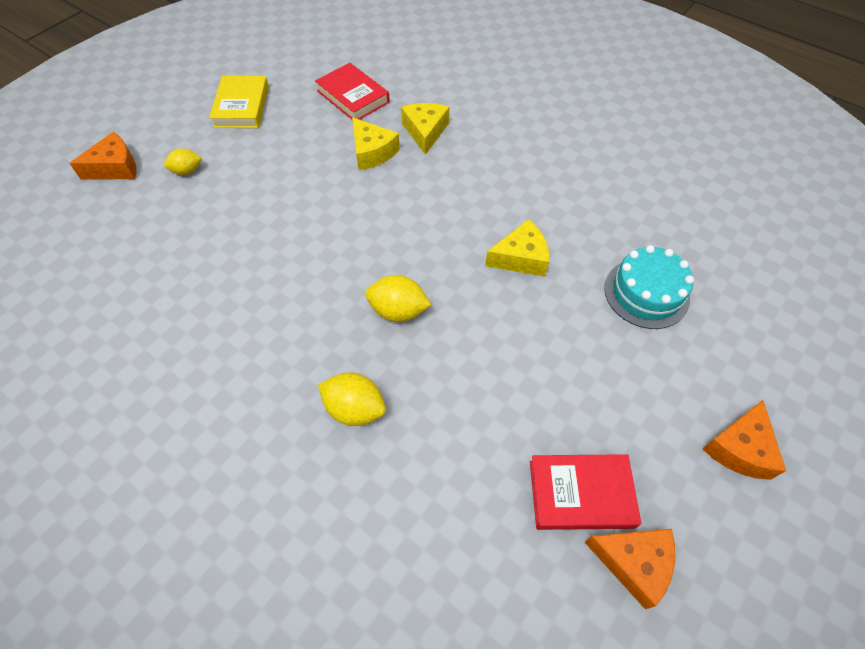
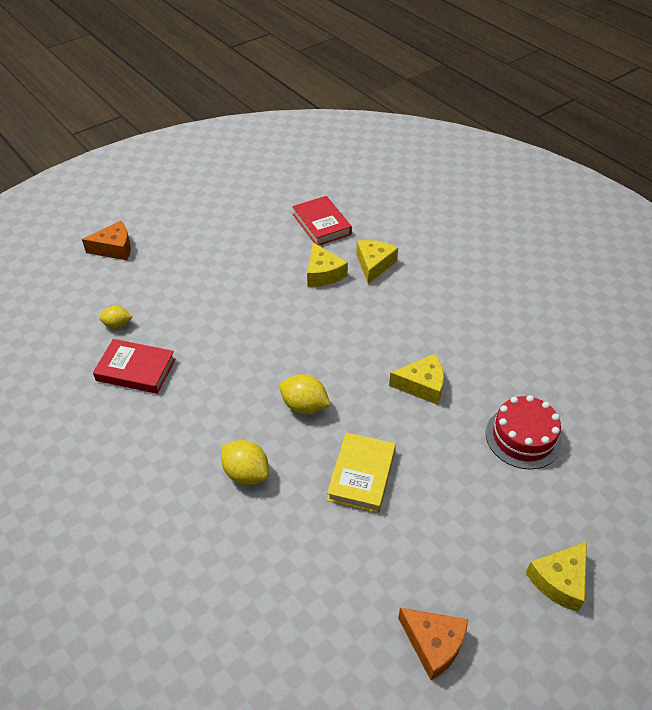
camera: 15 degrees right, 10 degrees down
yellow lemon [164,149,202,175] -> yellow lemon moved to [99,306,132,329]
yellow book [209,76,269,128] -> yellow book moved to [327,432,396,513]
red book [530,454,641,530] -> red book moved to [93,339,176,394]
turquoise cake [604,245,694,329] -> red cake [486,395,562,470]
orange cheese [702,400,786,480] -> yellow cheese [526,542,587,612]

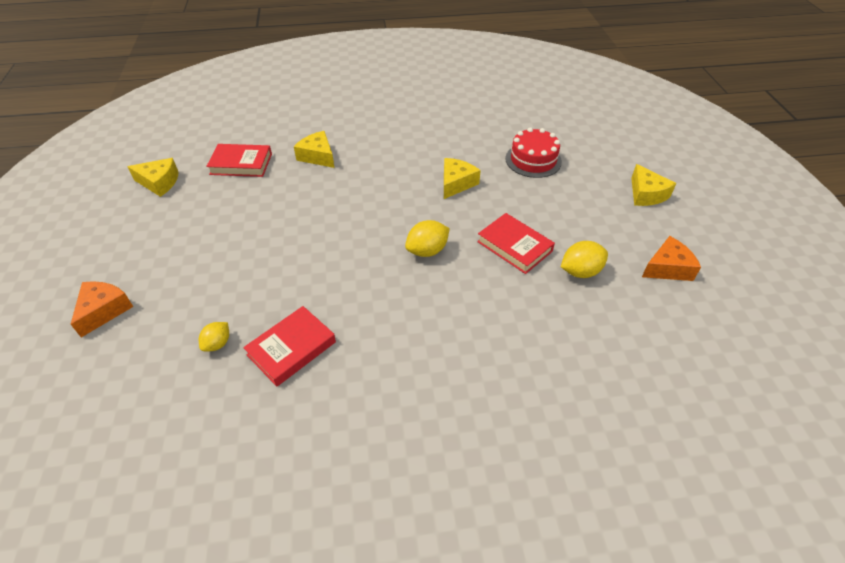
camera: 60 degrees left, 0 degrees up
yellow lemon [221,440,269,485] -> yellow lemon moved to [561,241,608,278]
yellow cheese [307,243,348,287] -> yellow cheese moved to [127,158,178,197]
yellow book [327,432,396,513] -> red book [477,213,555,274]

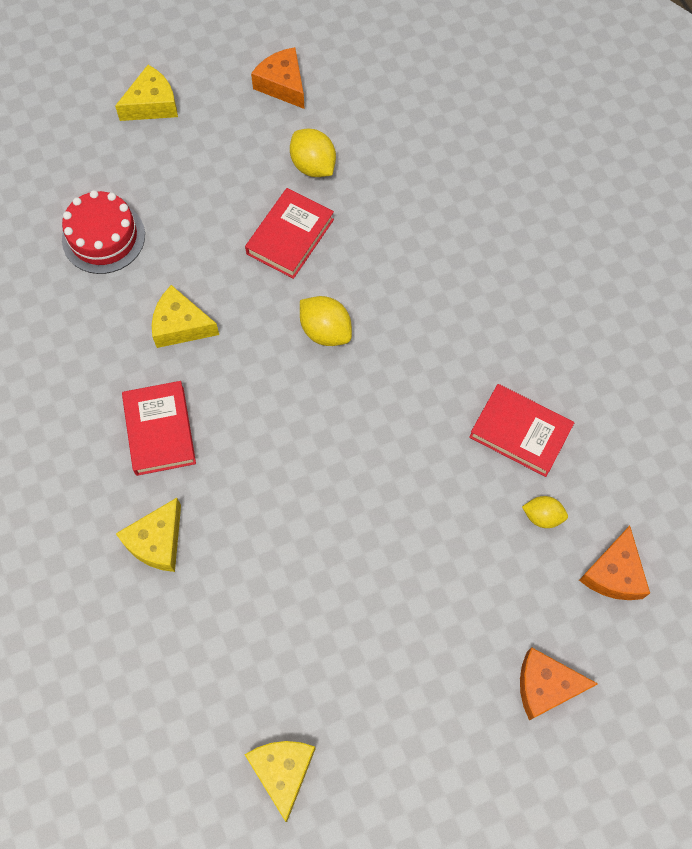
camera: 105 degrees left, 20 degrees up
red book [206,144,272,177] -> red book moved to [122,381,196,476]
none -> orange cheese [579,526,650,600]

